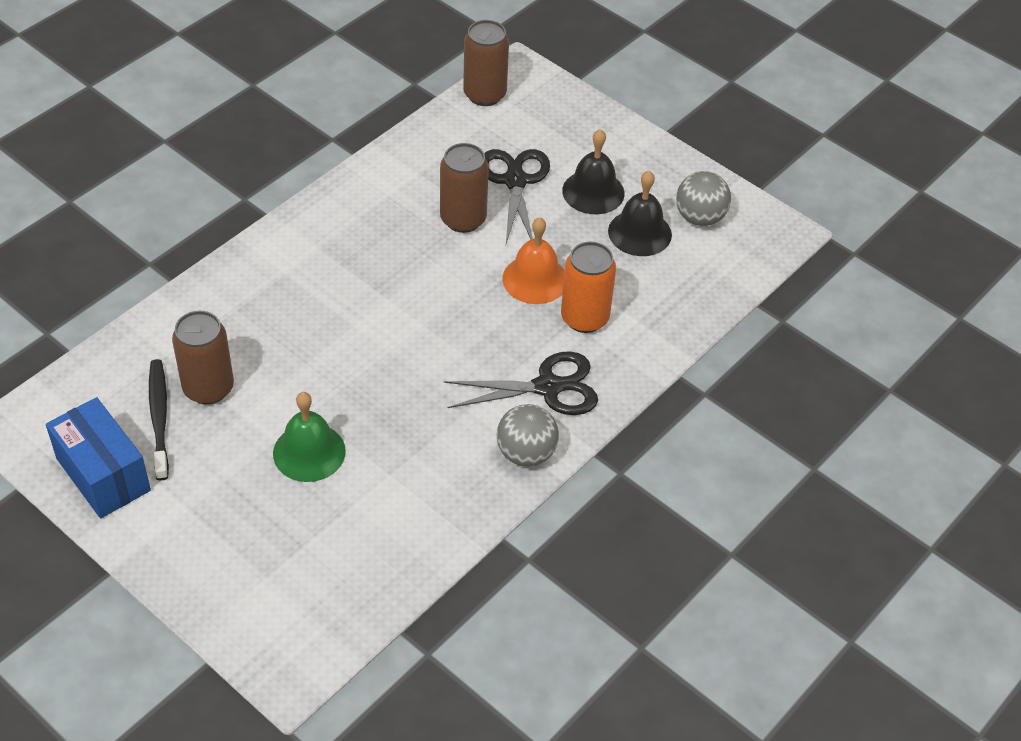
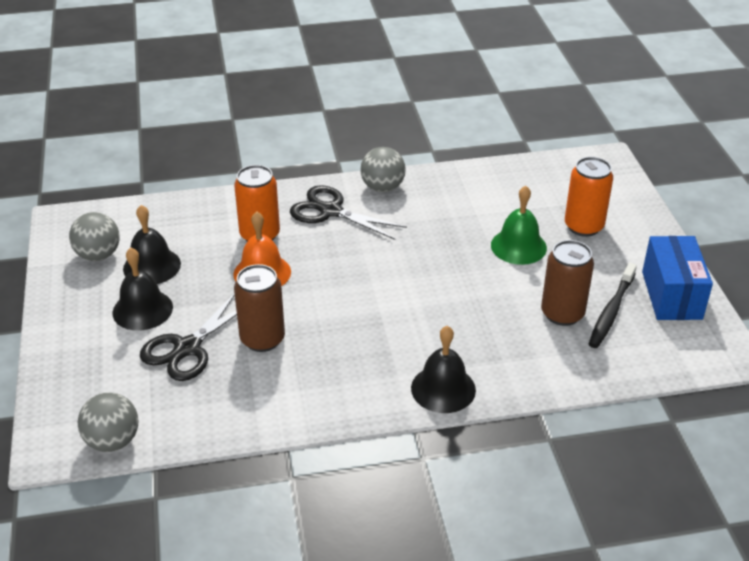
camera: 140 degrees left, 10 degrees down
brown can [463,20,509,106] -> grey ball [78,392,138,452]
none -> black bell [411,326,476,413]
none -> orange can [565,157,613,237]

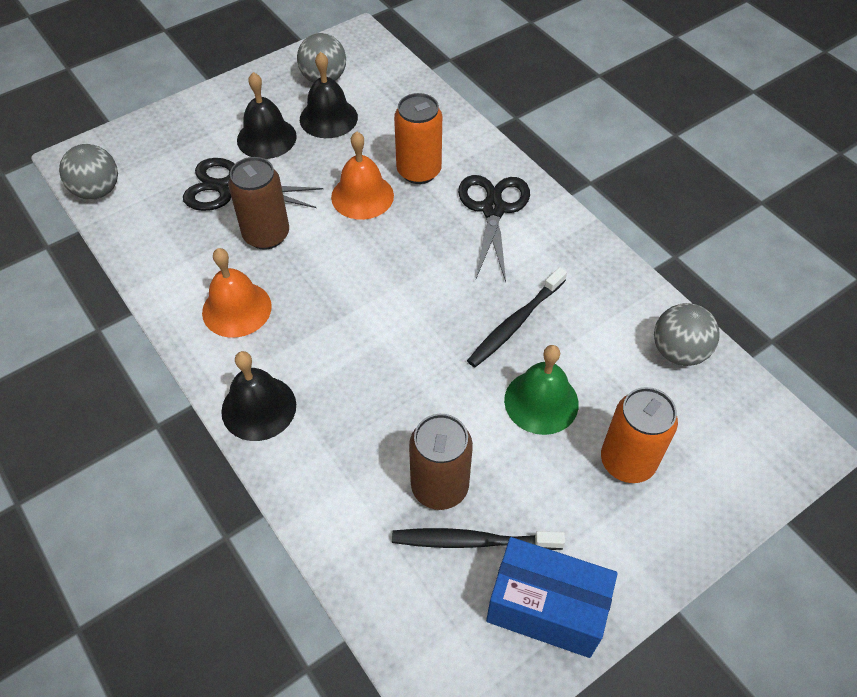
camera: 65 degrees right, 15 degrees up
grey ball [360,147,406,192] -> grey ball moved to [654,303,720,366]
blue box [642,236,713,320] -> blue box turned 45 degrees clockwise [486,537,618,658]
none -> orange bell [202,248,272,338]
none -> black toothbrush [467,267,567,367]

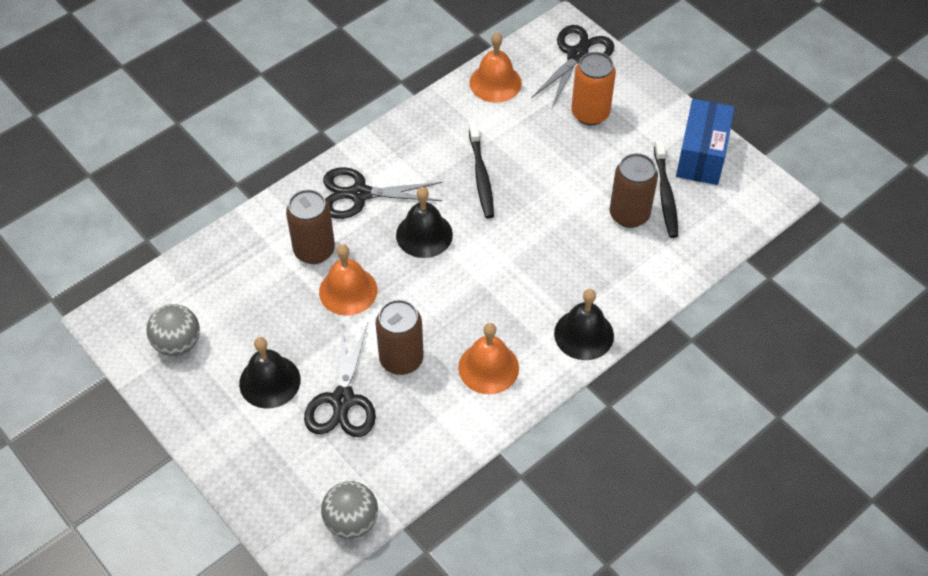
camera: 95 degrees left, 0 degrees up
black bell [300,52,358,138] -> black bell moved to [396,187,453,258]
orange can [394,93,442,184] -> brown can [286,189,335,264]
black toothbrush [467,267,567,367] -> black toothbrush turned 45 degrees clockwise [469,123,494,218]
green bell [504,345,579,435] -> none
grey ball [654,303,720,366] -> orange bell [470,32,522,103]
none -> black scissors [531,25,614,107]

